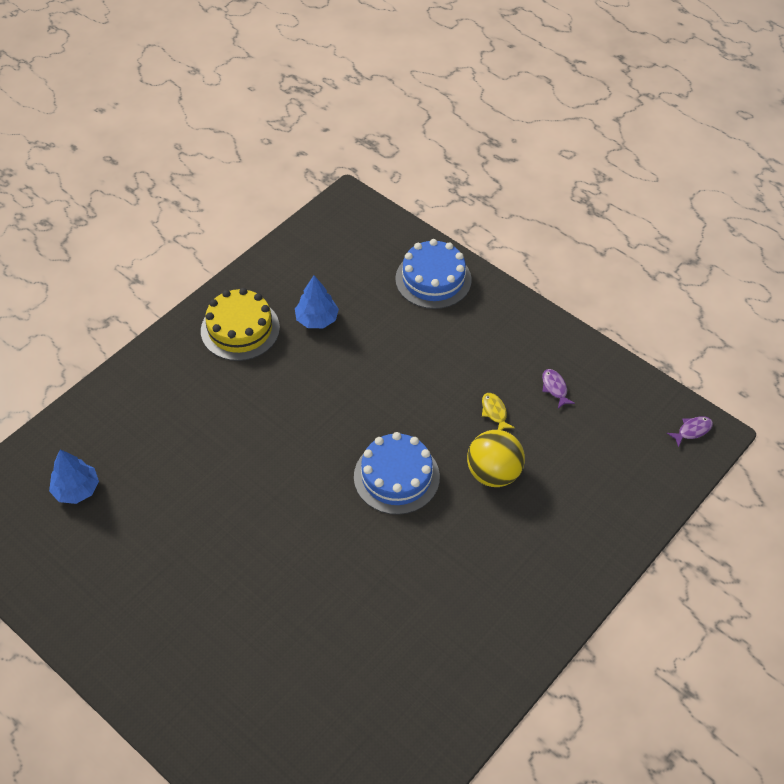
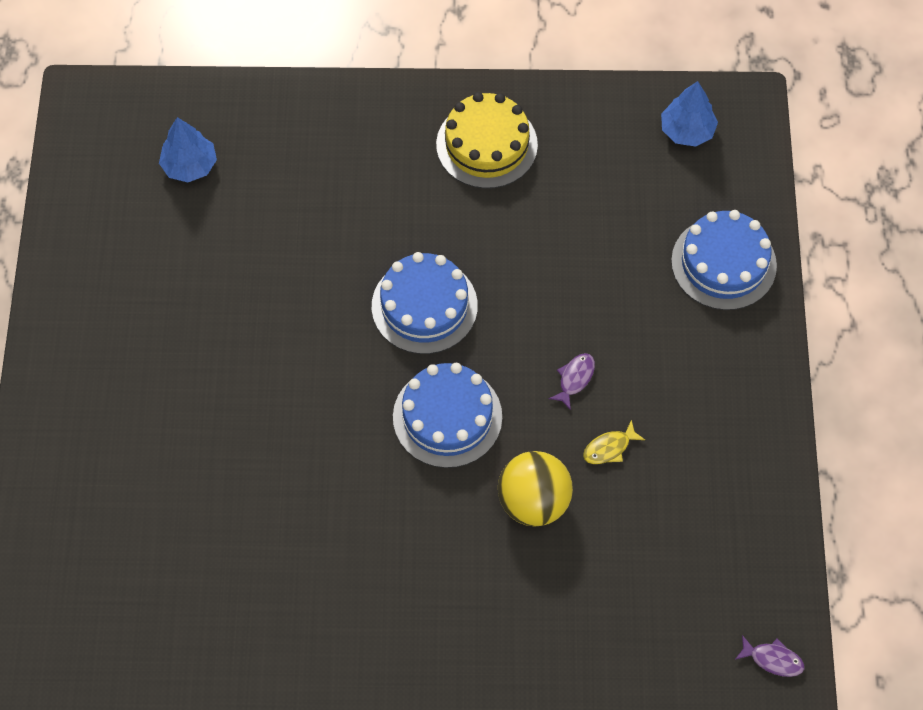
camera: 50 degrees right, 10 degrees up
blue tree [295,275,339,328] -> blue tree moved to [661,81,718,147]
yellow fish [482,393,515,430] -> yellow fish turned 150 degrees counterclockwise [583,420,645,464]
purple fish [542,369,575,408] -> purple fish moved to [549,353,595,410]
none -> blue cake [372,252,478,354]

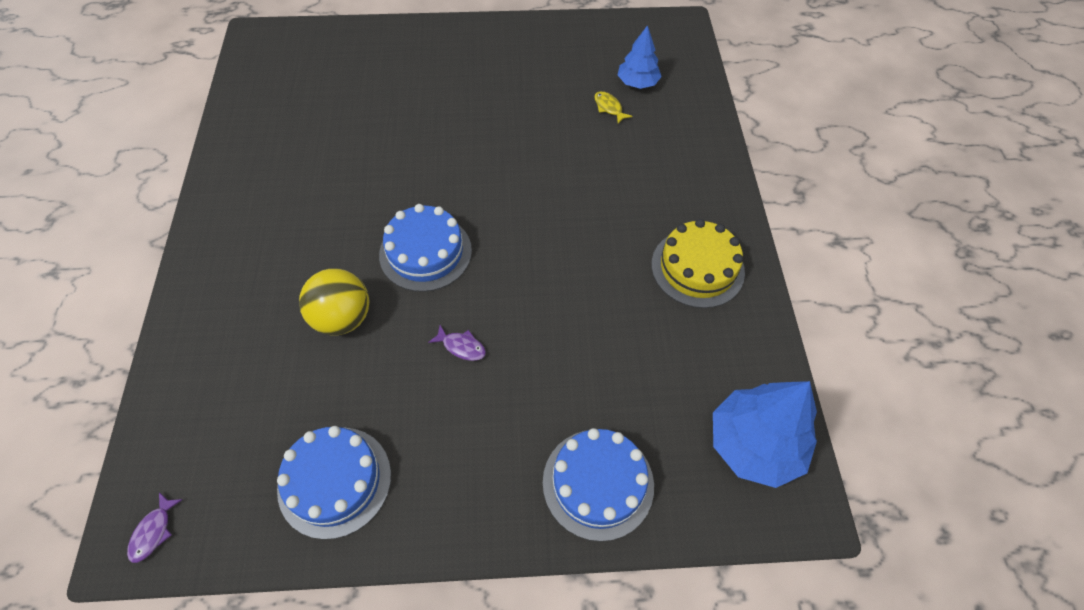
camera: 85 degrees right, 5 degrees down
blue cake [372,252,478,354] -> blue cake moved to [277,426,391,540]
yellow fish [583,420,645,464] -> yellow fish moved to [594,91,632,124]
blue tree [661,81,718,147] -> blue tree [713,381,817,488], size x1.66

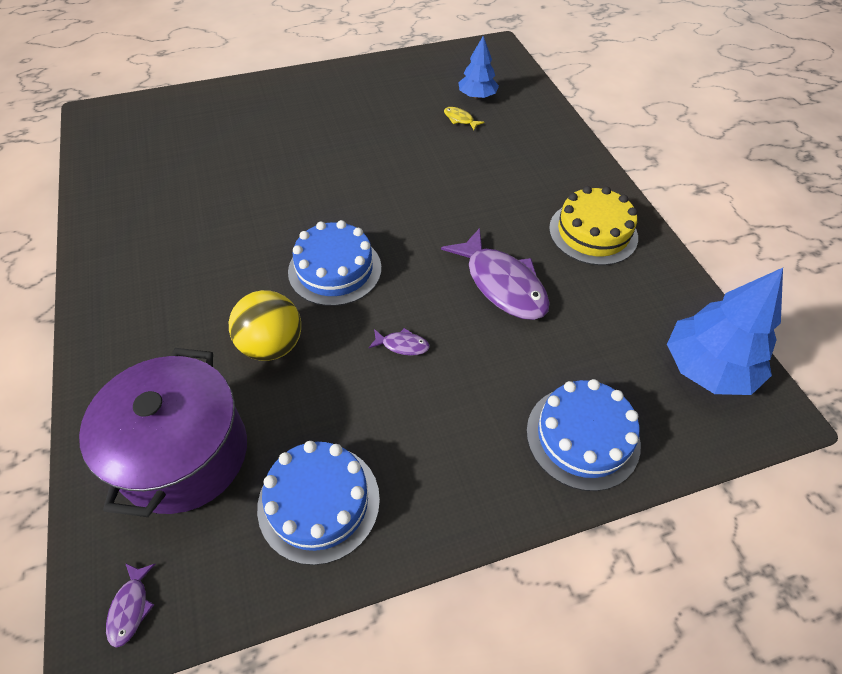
camera: 15 degrees left, 5 degrees down
none -> purple pot [79,348,247,517]
none -> purple fish [441,228,550,320]

